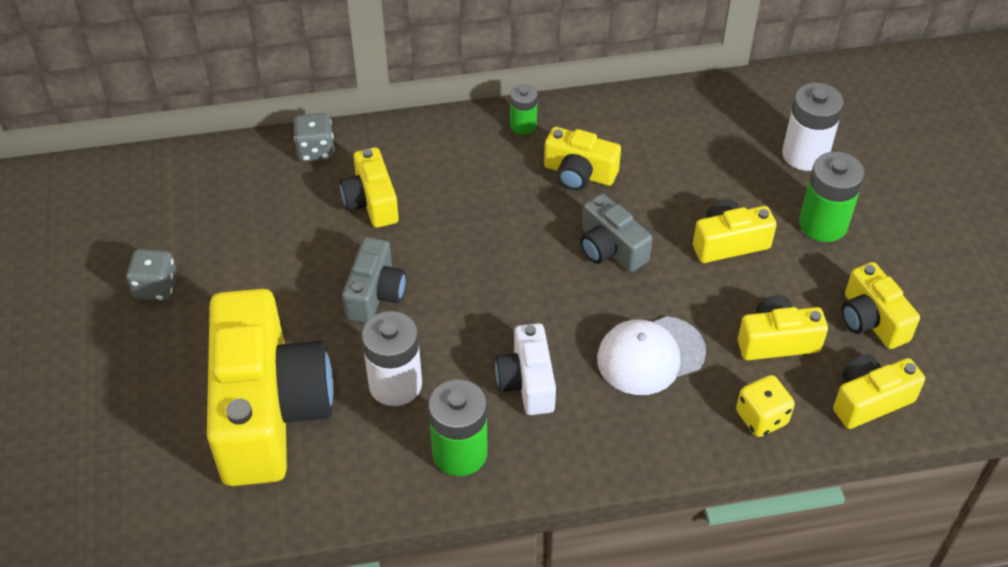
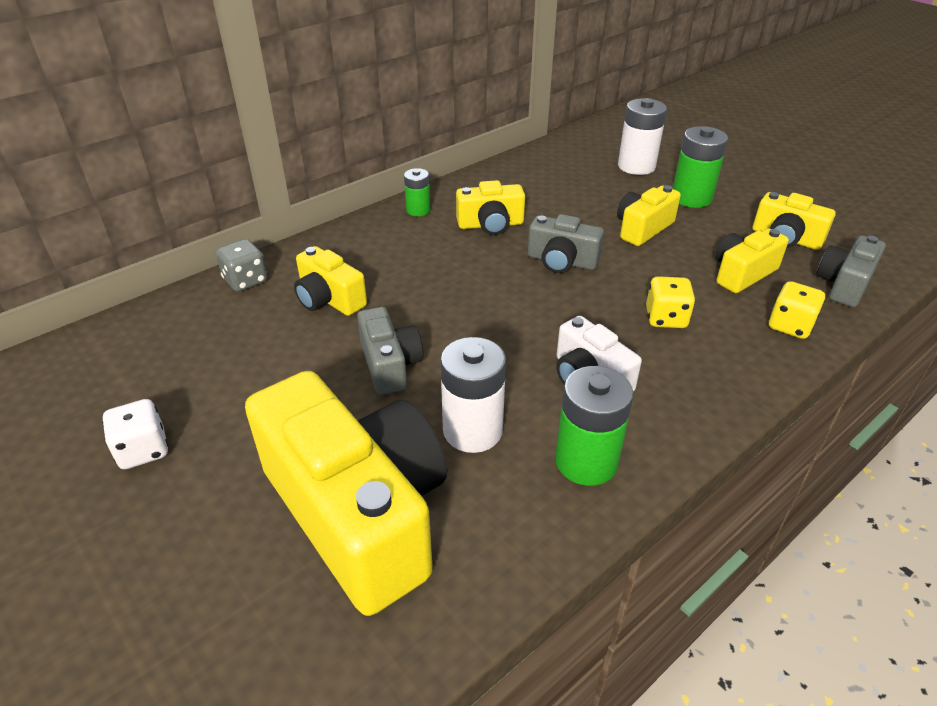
camera: 30 degrees left, 10 degrees down
grey dice [126,249,177,301] -> white dice [102,399,168,469]
white cap [597,316,706,395] -> yellow dice [646,276,695,328]
yellow camera [833,354,925,429] -> grey camera [817,236,886,307]

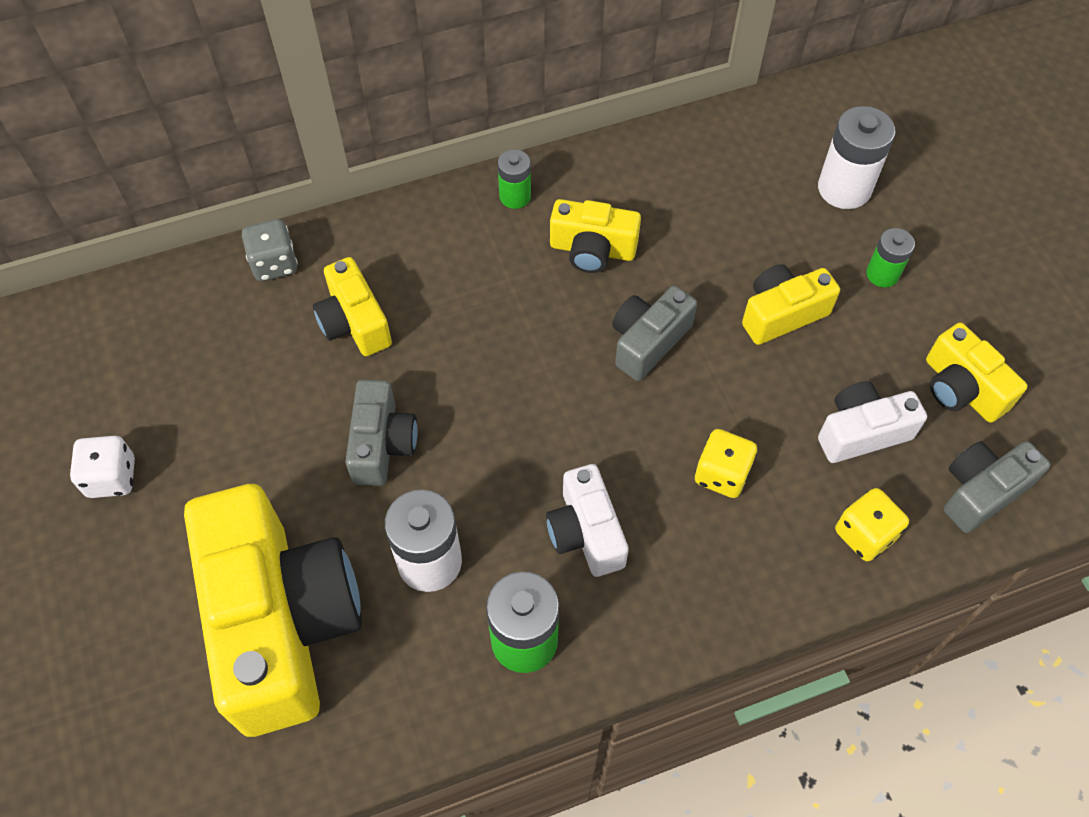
camera: 20 degrees right, 20 degrees up
grey camera [528,214,604,273] -> grey camera turned 90 degrees clockwise [612,286,697,381]
green battery [672,126,728,208] -> green battery [866,228,915,288], size x0.59
yellow camera [715,229,789,293] -> white camera [818,381,927,463]

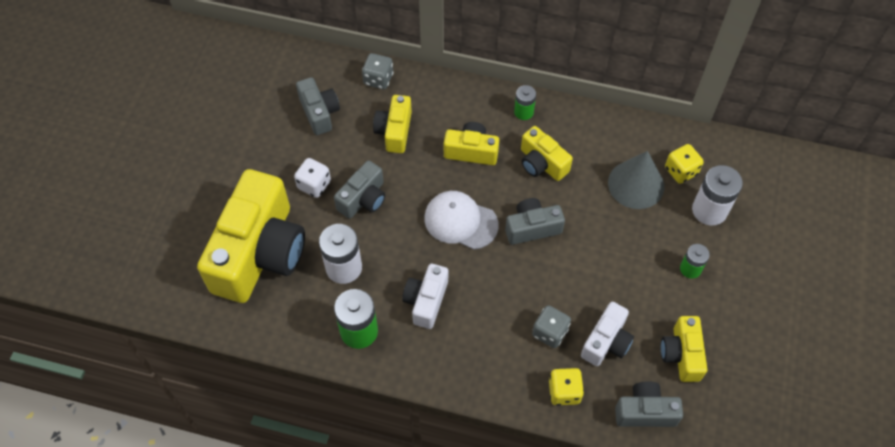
camera: 35 degrees right, 0 degrees up
white dice [70,436,135,498] -> white dice moved to [294,158,331,198]
yellow dice [695,429,757,498] -> yellow dice moved to [665,144,704,184]
yellow camera [742,264,840,345] -> yellow camera moved to [444,122,499,165]
white camera [818,381,927,463] -> white camera turned 105 degrees clockwise [581,301,634,366]
none -> grey camera [296,77,340,135]
none -> white cap [424,191,499,250]
none -> grey dice [532,305,571,348]
none -> grey cone [608,151,664,209]

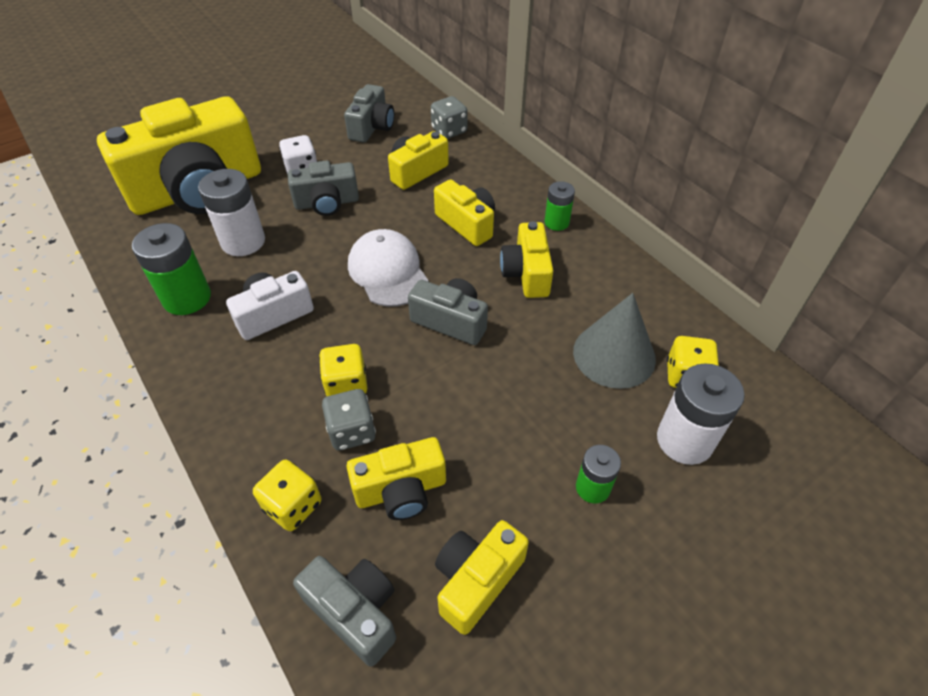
camera: 40 degrees right, 10 degrees down
white camera [581,301,634,366] -> yellow camera [347,437,446,520]
none -> yellow dice [319,344,368,396]

